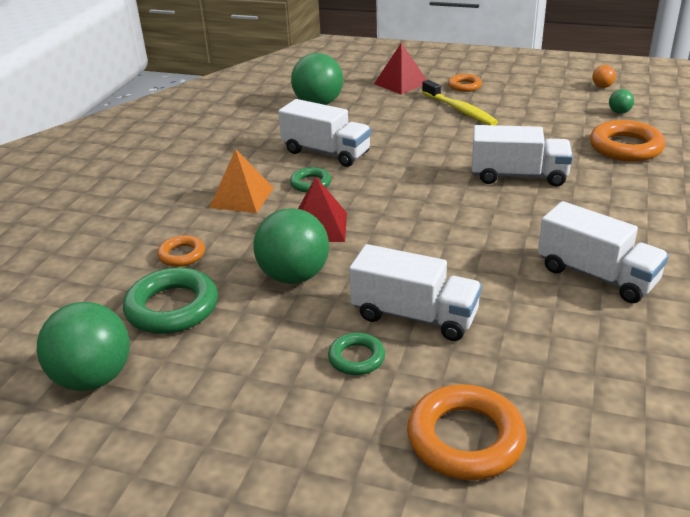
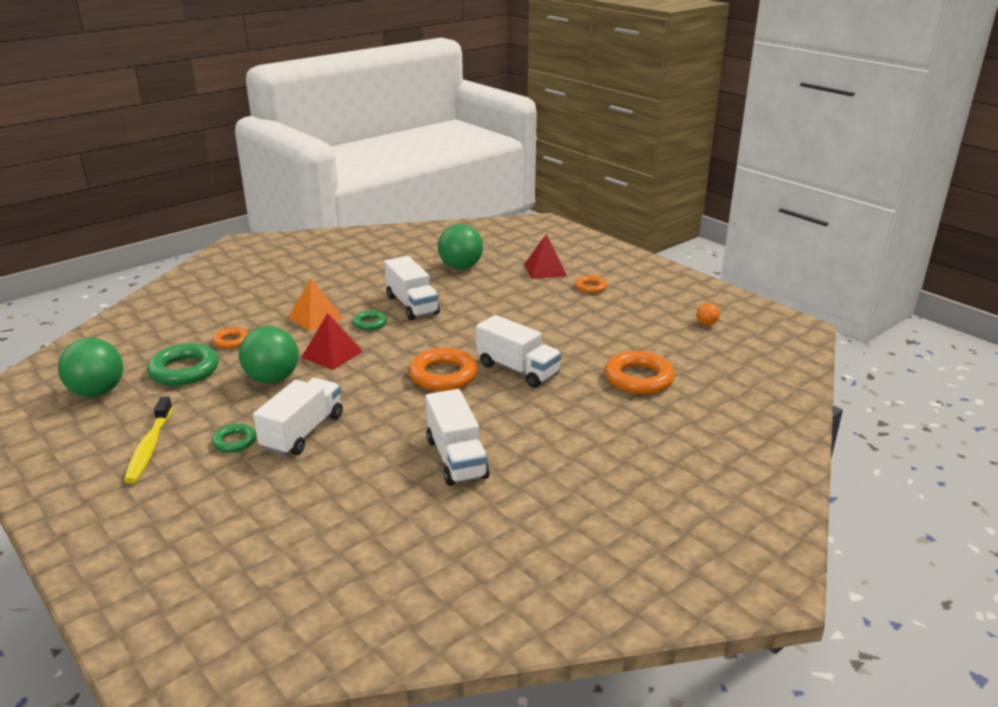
camera: 30 degrees right, 5 degrees down
white truck [349,244,482,341] -> white truck turned 120 degrees counterclockwise [253,378,343,456]
orange ring [407,384,527,480] -> orange ring moved to [409,348,478,391]
yellow toothbrush [422,80,498,125] -> yellow toothbrush moved to [124,397,173,483]
green ball [609,89,634,114] -> none

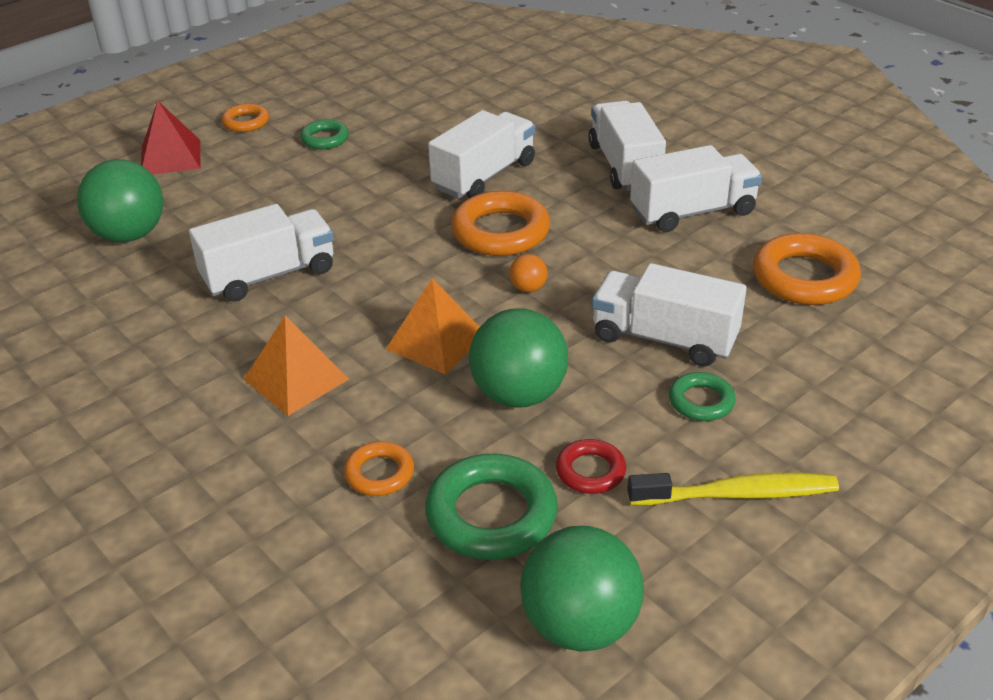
camera: 90 degrees left, 10 degrees up
red pyramid [301,313,363,370] -> orange pyramid [386,278,480,375]
green ring [353,310,387,330] -> green ring moved to [300,119,349,149]
orange ring [605,351,675,394] -> orange ring moved to [753,233,861,305]
orange ball [697,303,720,325] -> orange ball moved to [509,254,548,292]
none -> red ring [556,439,626,494]
none -> white truck [588,101,666,191]

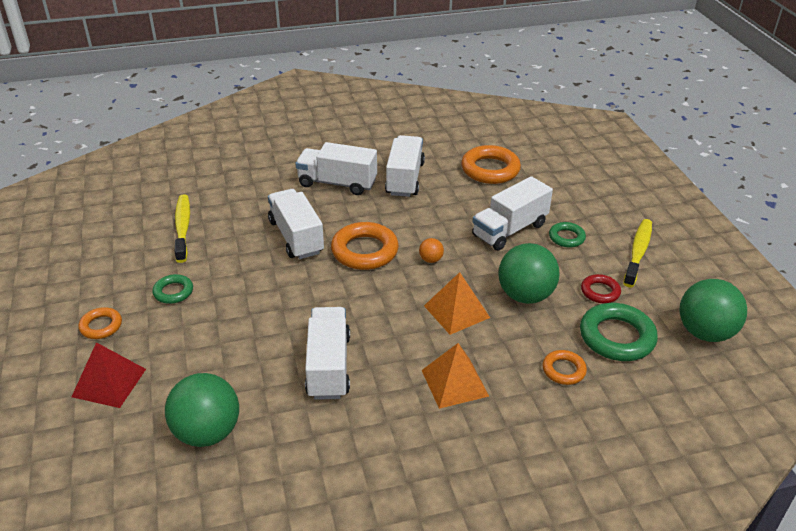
camera: 65 degrees left, 0 degrees up
none -> yellow toothbrush [175,194,190,263]

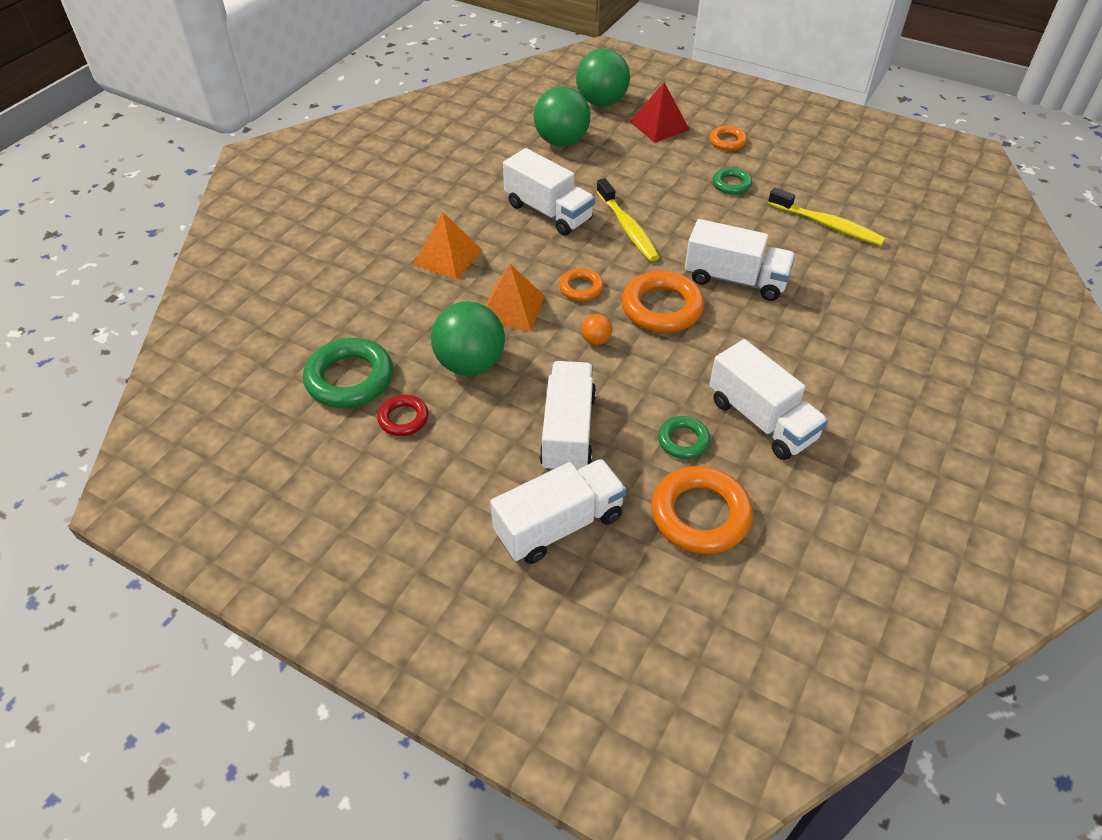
camera: 135 degrees right, 10 degrees up
white truck [295,142,377,195] -> white truck moved to [490,459,626,564]
orange ring [542,350,587,385] -> orange ring moved to [559,268,604,301]
green ring [549,222,586,248] -> green ring moved to [658,416,710,459]
yellow toothbrush [623,219,652,287] -> yellow toothbrush moved to [596,178,659,261]
green ball [679,279,747,342] -> green ball moved to [576,48,630,107]

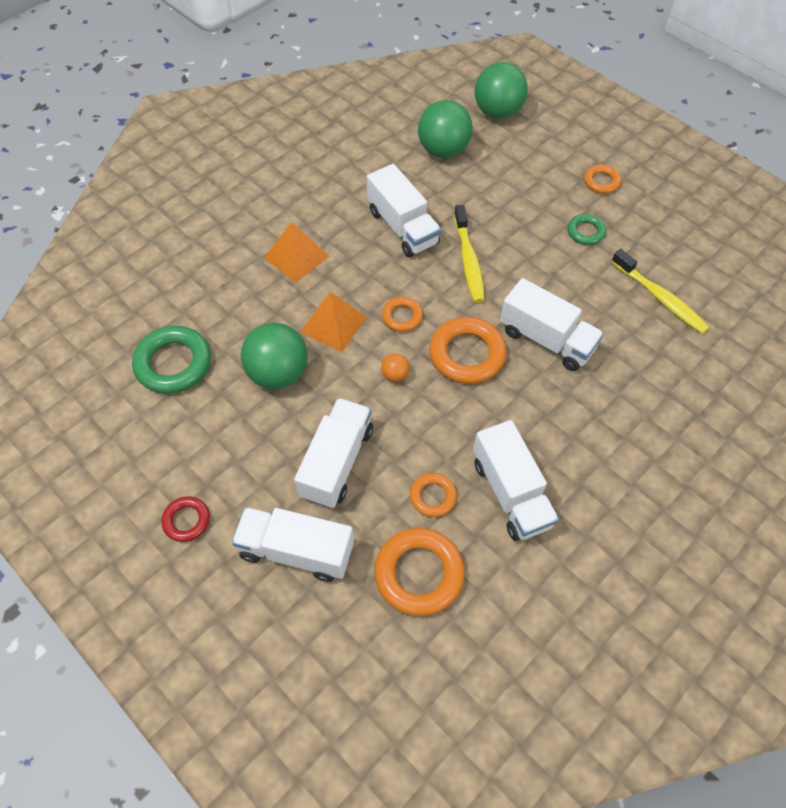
camera: 15 degrees right, 10 degrees up
red ring [377,395,429,436] -> red ring moved to [161,496,210,542]
white truck [490,459,626,564] -> white truck turned 150 degrees counterclockwise [232,507,354,582]
red pyramid [630,82,690,143] -> none
green ring [658,416,710,459] -> orange ring [410,473,457,517]

